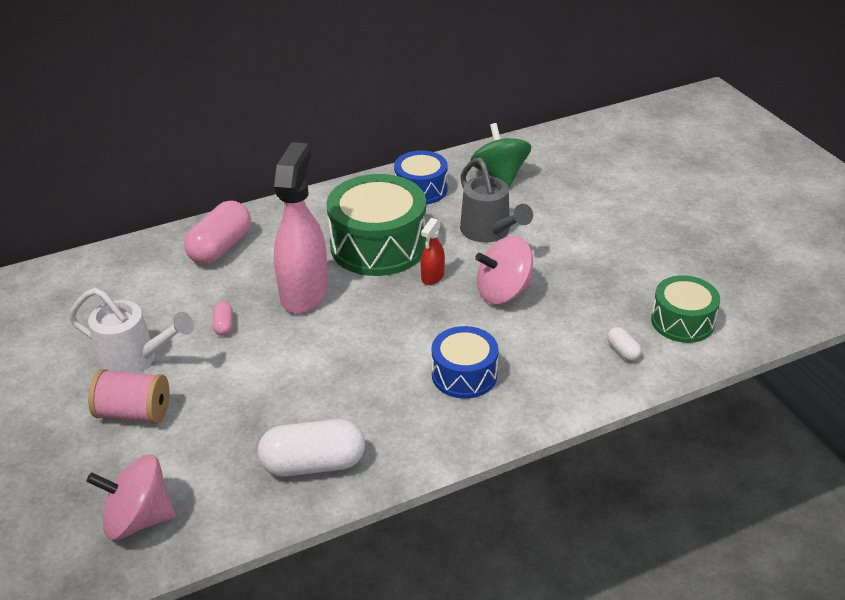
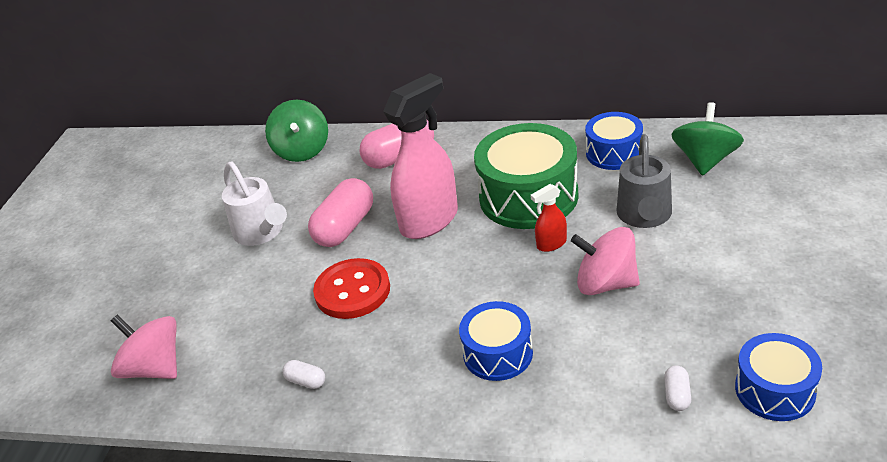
camera: 40 degrees right, 0 degrees up
pink spool [88,369,169,424] -> none
pink capsule [212,302,233,336] -> pink capsule [308,178,373,247], size x2.20
white capsule [258,419,365,477] -> white capsule [283,360,325,389], size x0.45
green drum [651,275,720,343] -> blue drum [735,333,822,421]
none -> green spinning top [265,100,328,162]
none -> red button [313,258,390,319]

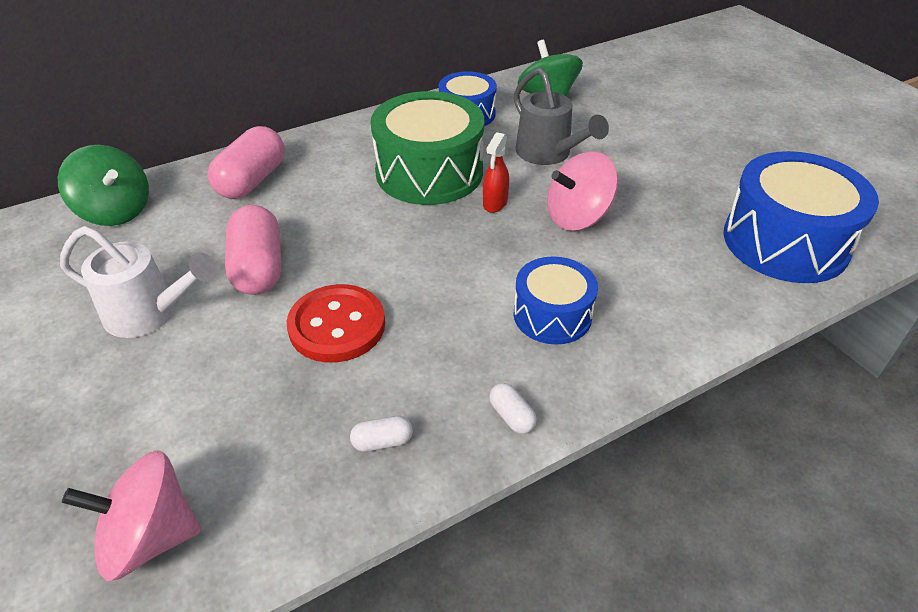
camera: 45 degrees left, 5 degrees up
pink spray bottle [383,73,458,239] -> none
white capsule [664,365,691,411] -> white capsule moved to [489,383,537,434]
blue drum [735,333,822,421] -> blue drum [723,151,879,283], size x1.71

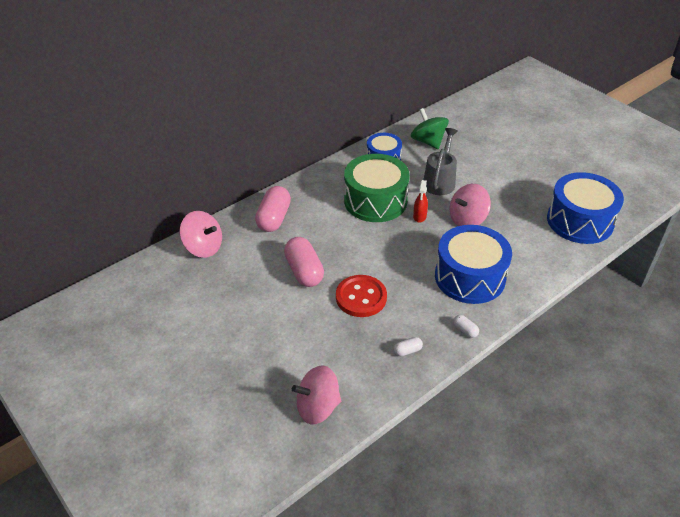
camera: 10 degrees left, 0 degrees up
green spinning top [58,145,149,226] -> pink spinning top [180,211,222,258]
white watering can [60,226,218,338] -> none
blue drum [513,256,598,345] -> blue drum [435,225,512,304], size x1.71
grey watering can [514,67,609,165] -> grey watering can turned 120 degrees counterclockwise [423,128,458,195]

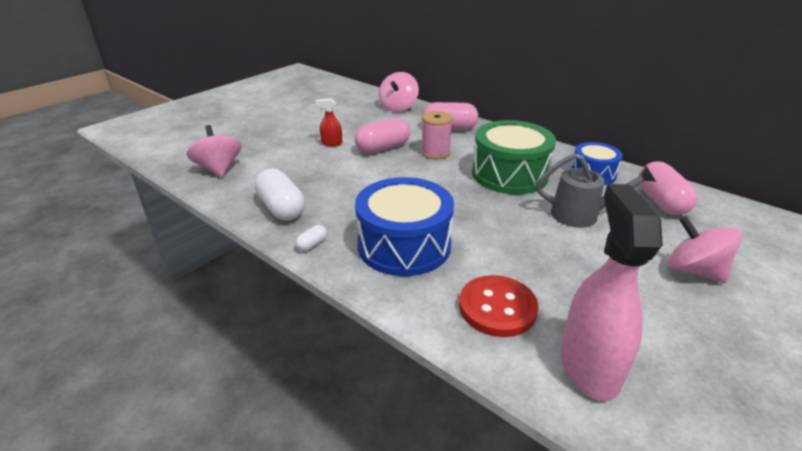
camera: 80 degrees right, 10 degrees down
red button [336,275,387,317] -> red button moved to [459,275,539,337]
white capsule [394,337,423,356] -> white capsule [255,168,305,221], size x2.20
green spinning top [411,108,449,149] -> pink capsule [639,162,698,215]
red spray bottle [413,180,428,223] -> red spray bottle moved to [316,98,342,146]
pink spinning top [450,184,491,226] -> pink spinning top moved to [668,216,742,283]
blue drum [547,172,624,244] -> pink spray bottle [561,184,663,401]
none -> pink spool [421,111,453,159]

